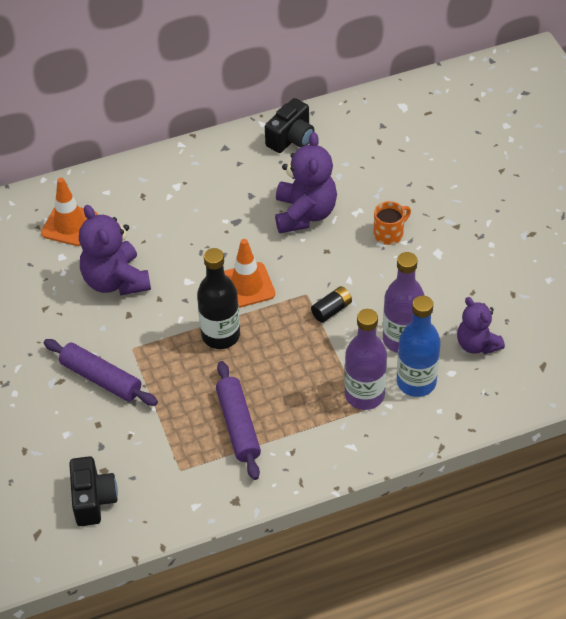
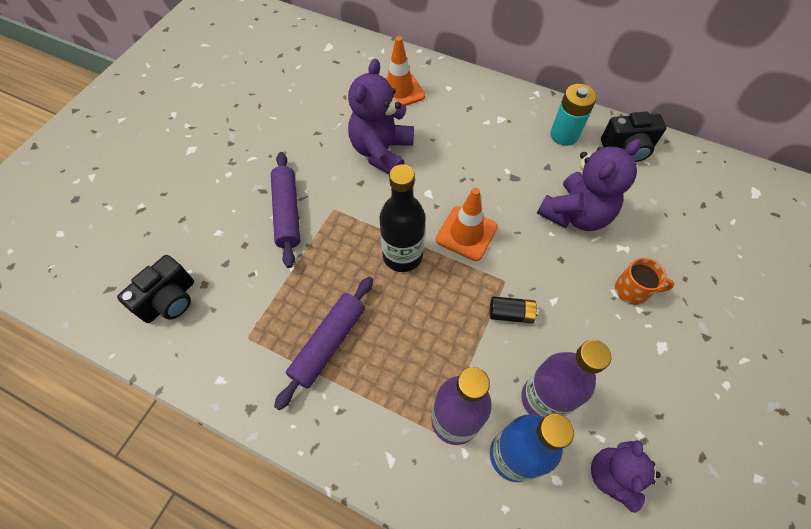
camera: 45 degrees right, 10 degrees up
none -> turquoise battery [550,84,597,146]

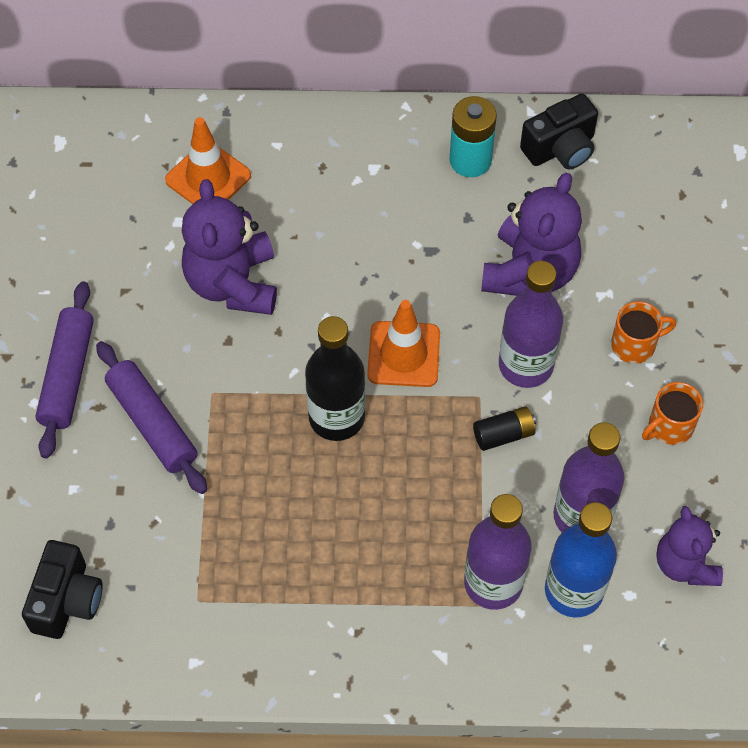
camera: 25 degrees left, 0 degrees up
purple rolling pin [274,277,373,410] -> purple rolling pin moved to [36,281,94,458]
none -> purple bottle [499,261,563,388]
none -> orange mug [642,382,703,445]

